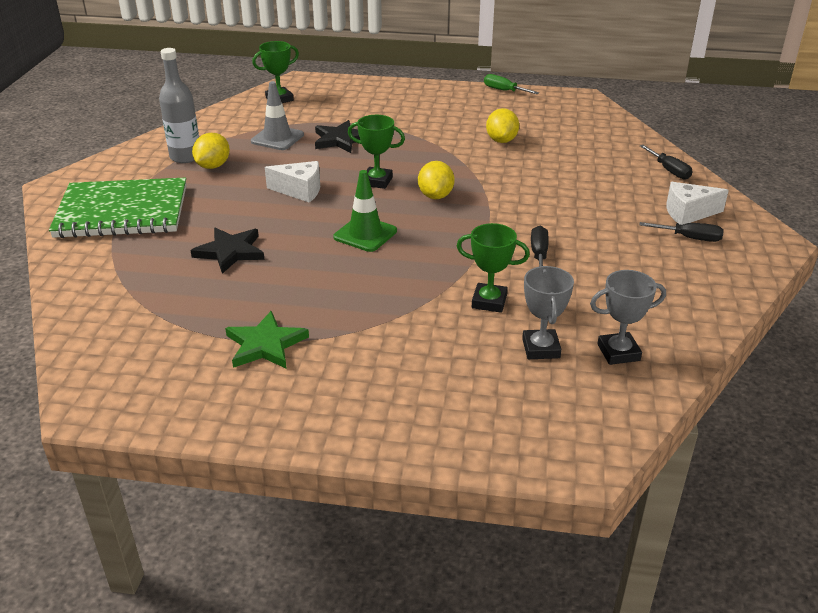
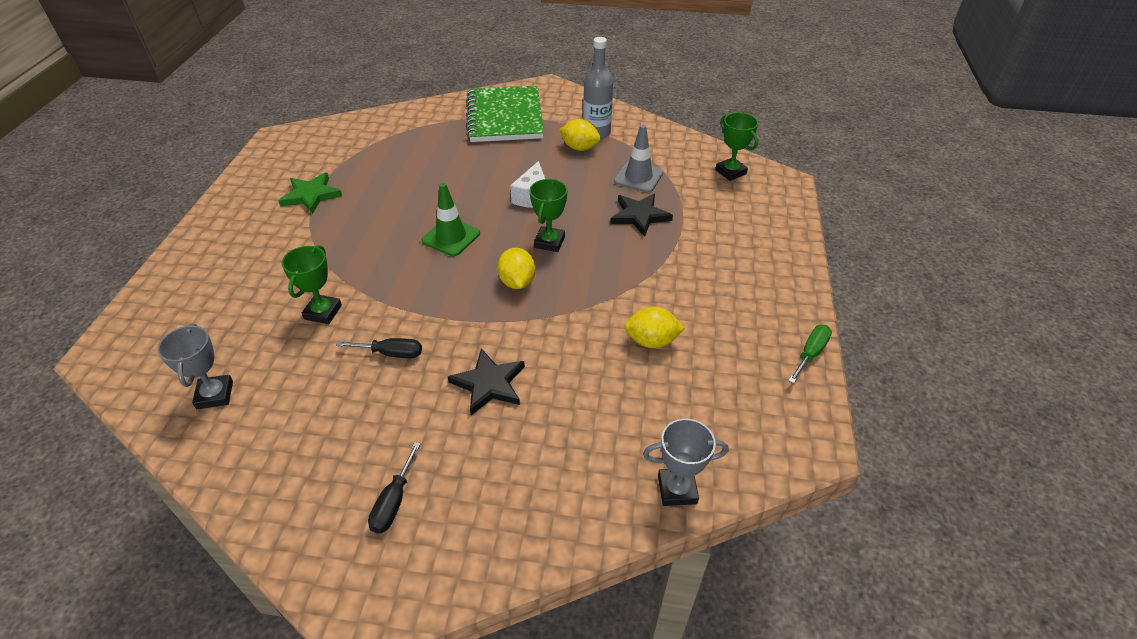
camera: 90 degrees right, 10 degrees up
black star [190,228,264,274] -> black star moved to [448,348,525,415]
yellow lemon [418,161,455,199] -> yellow lemon turned 75 degrees clockwise [497,248,536,289]
grey trophy [522,266,574,359] -> grey trophy moved to [643,418,728,506]
black screwdriver [640,145,693,180] -> none
white cheese [666,182,729,225] -> none

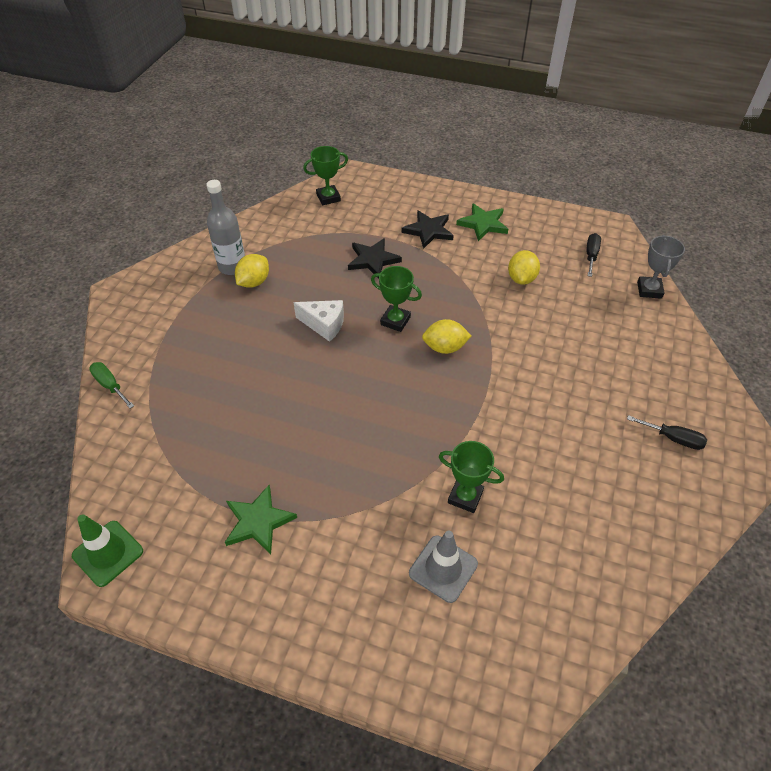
camera: 80 degrees left, 5 degrees up
grey trophy [157,324,233,409] -> none
black screwdriver [336,338,422,358] -> black screwdriver moved to [586,233,601,277]
green traffic cone [422,183,480,256] -> green traffic cone moved to [72,514,143,587]
black star [448,348,525,415] -> black star moved to [401,210,454,249]
green notebook [466,86,544,142] -> none
grey traffic cone [614,125,663,193] -> grey traffic cone moved to [409,531,478,603]
green screwdriver [788,325,832,384] -> green screwdriver moved to [89,362,134,409]
none -> green star [456,203,508,241]

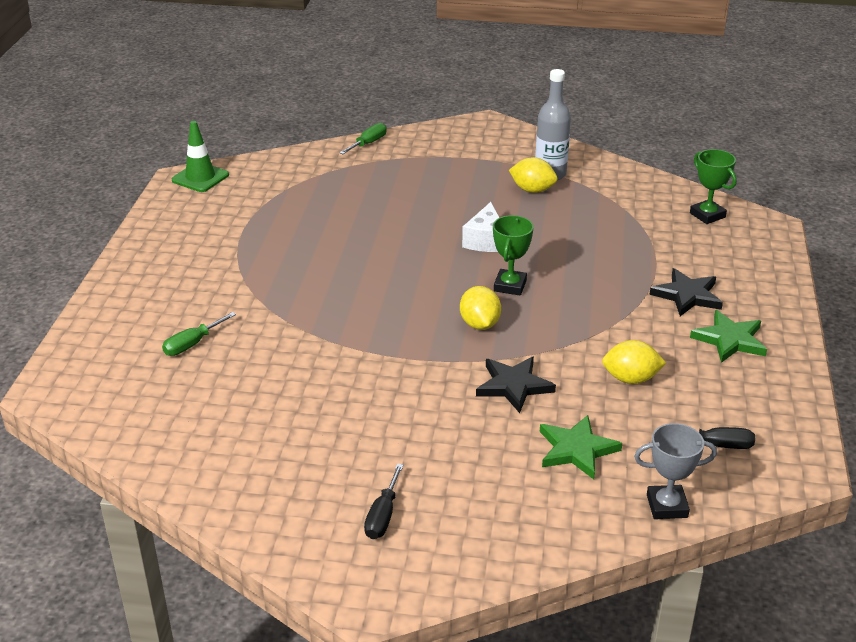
camera: 80 degrees right, 15 degrees down
green star [225,485,297,555] -> green star moved to [540,415,622,479]
black star [348,238,402,279] -> black star moved to [476,357,556,413]
grey traffic cone [409,531,478,603] -> green screwdriver [162,312,236,356]
green trophy [439,441,504,513] -> none

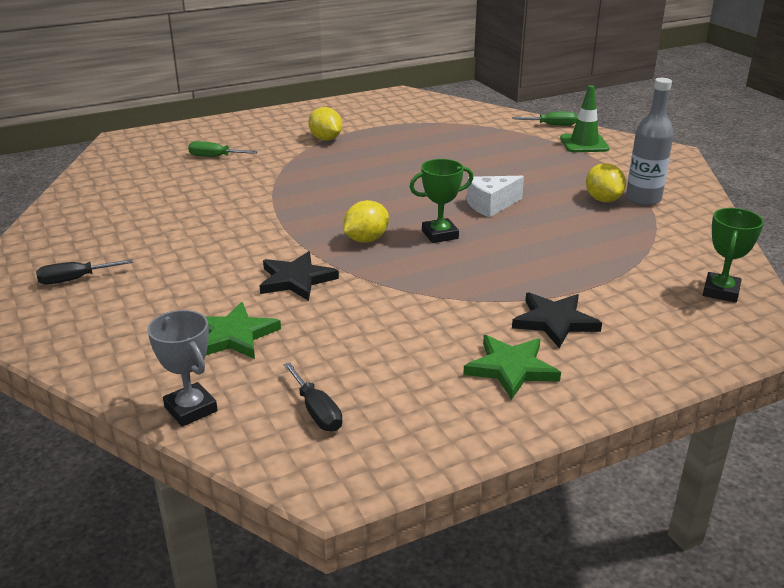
camera: 55 degrees right, 5 degrees down
green traffic cone [172,121,229,192] -> green traffic cone moved to [560,85,609,152]
yellow lemon [602,340,666,384] -> yellow lemon moved to [308,107,342,141]

